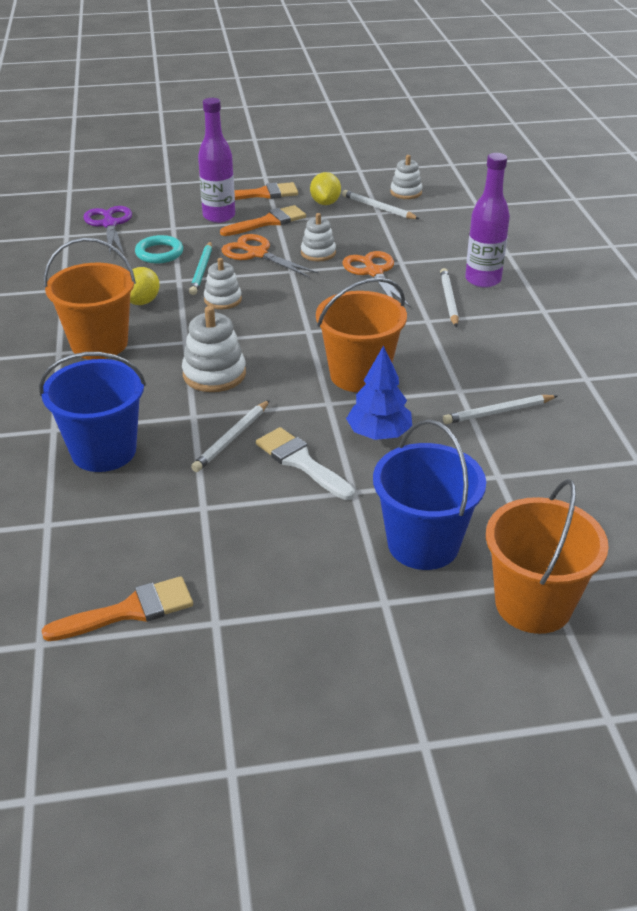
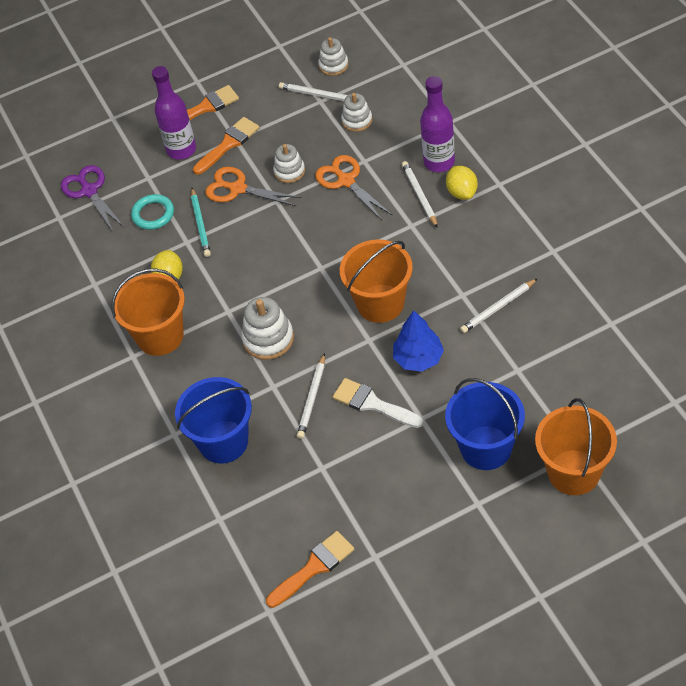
camera: 10 degrees left, 15 degrees up
white stacking toy [204,258,242,309] -> white stacking toy moved to [341,93,372,132]
yellow lemon [310,172,341,205] -> yellow lemon moved to [446,166,478,200]

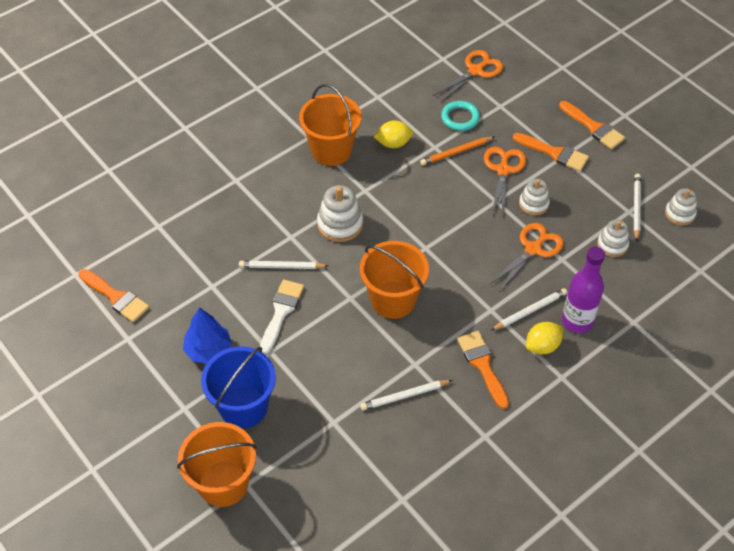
camera: 70 degrees right, 0 degrees up
purple scissors [61,165,125,231] -> orange scissors [433,50,503,102]
purple bottle [152,66,196,160] -> none
blue bucket [175,377,252,464] -> none
turquoise pencil [191,188,211,257] -> orange pencil [420,137,494,165]
blue tree [393,310,444,372] -> blue tree moved to [183,307,232,364]
white pencil [460,278,538,333] -> white pencil turned 60 degrees counterclockwise [360,380,453,411]
none -> orange brush [457,331,509,409]

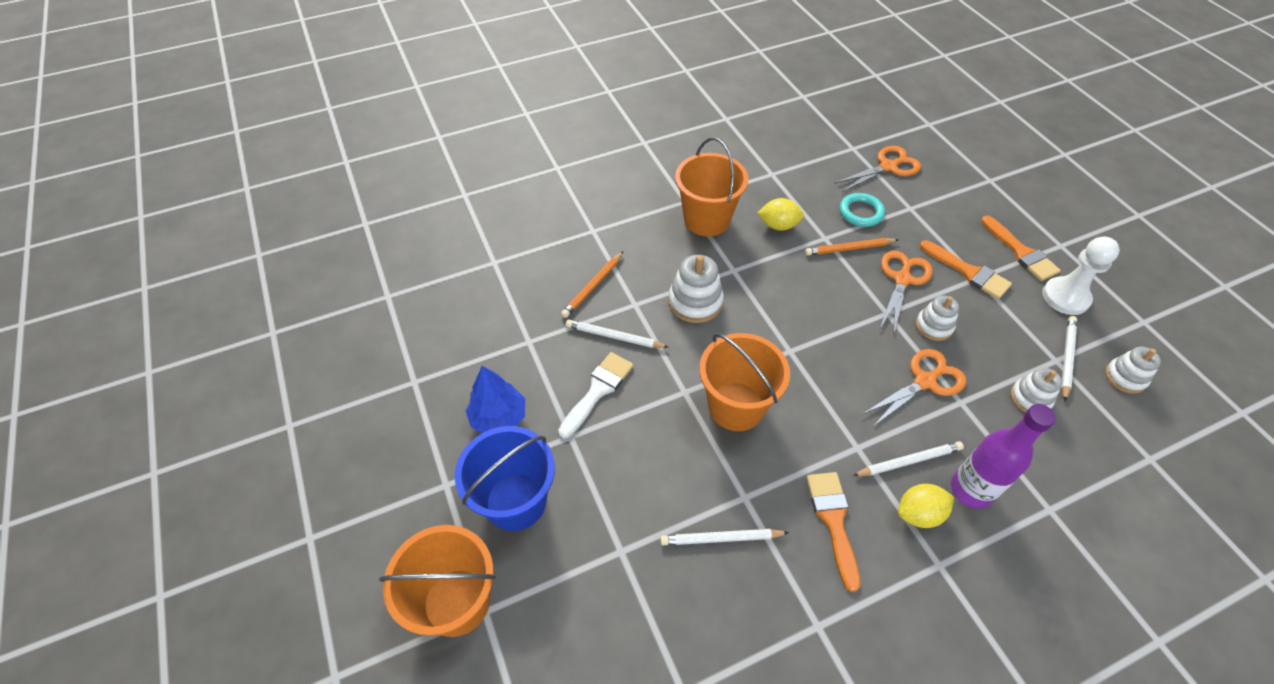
camera: 15 degrees right, 0 degrees up
orange brush [79,269,149,322] -> none
none -> orange pencil [561,251,624,318]
none -> white pawn [1042,237,1120,315]

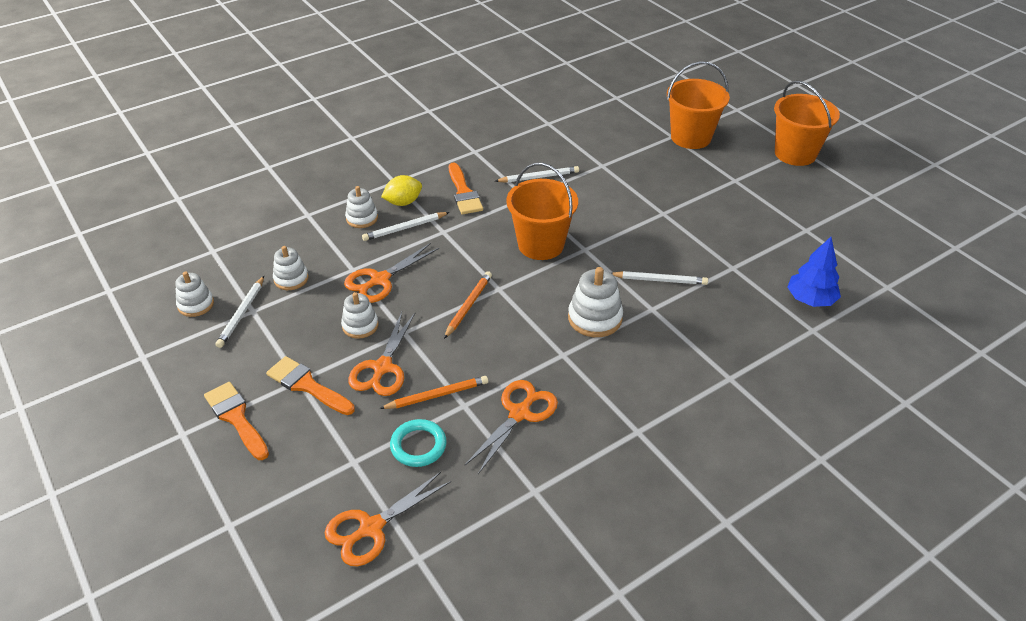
camera: 170 degrees right, 10 degrees down
blue bucket [455,426,555,531] -> none
blue tree [466,366,525,433] -> blue tree moved to [787,237,841,307]
white brush [558,352,633,439] -> none
orange pencil [561,251,624,318] -> orange pencil moved to [444,271,492,339]
orange bucket [675,137,748,236] -> orange bucket moved to [774,80,840,166]
yellow lemon [757,198,804,231] -> orange scissors [465,380,558,474]
purple bottle [951,404,1056,509] -> white stacking toy [345,186,378,228]
white pawn [1042,237,1120,315] -> none

